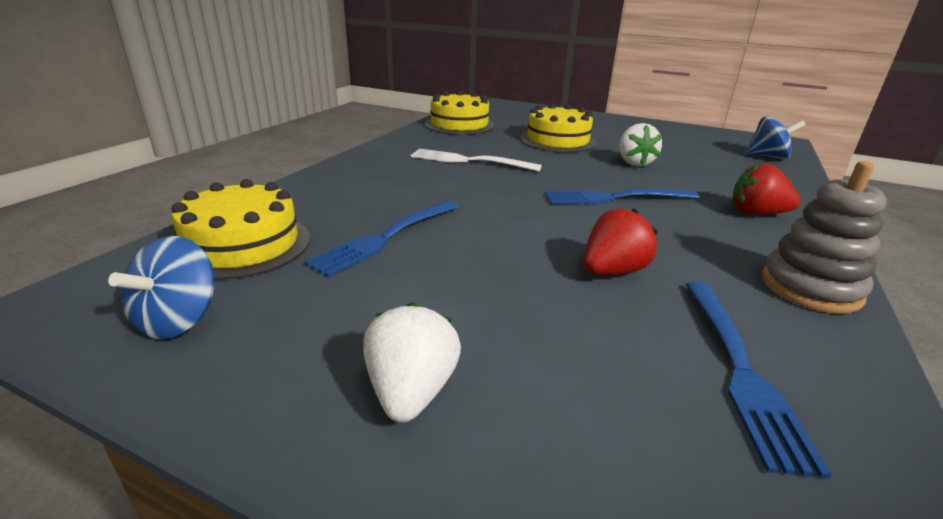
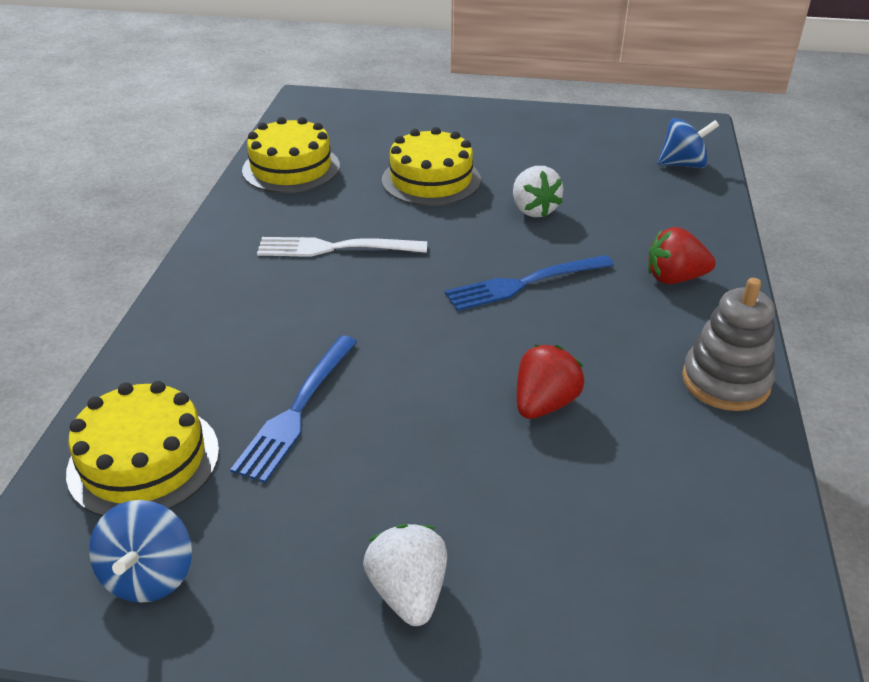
camera: 15 degrees left, 10 degrees up
blue fork [685,282,832,479] -> none

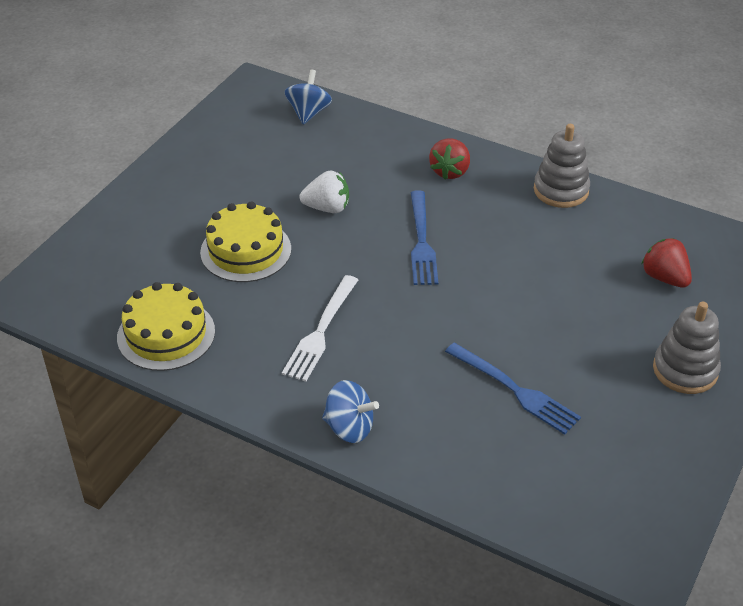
camera: 70 degrees left, 5 degrees up
yellow cake [66,381,219,516] -> none
blue spinning top [89,500,192,603] -> blue spinning top moved to [322,380,379,443]
white strawberry [363,524,447,626] -> grey stacking toy [653,302,721,394]
red strawberry [517,345,584,419] -> red strawberry moved to [641,238,692,288]

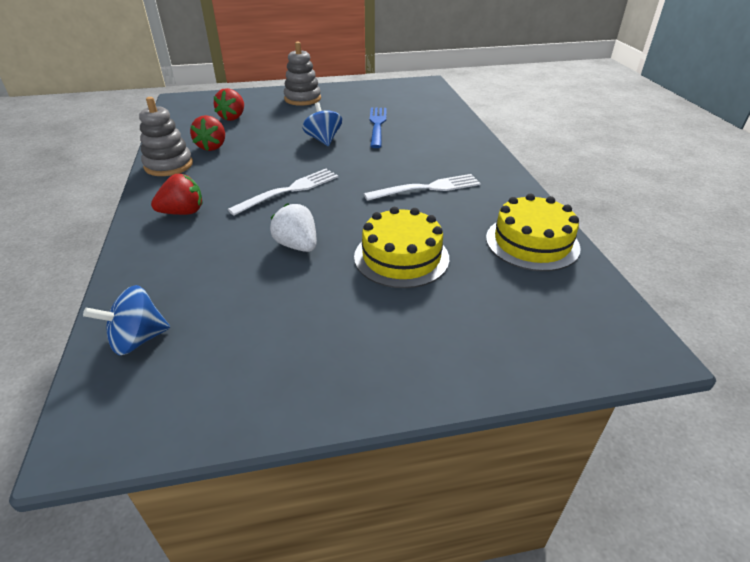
camera: 130 degrees left, 5 degrees down
blue spinning top [322,380,379,443] -> blue spinning top moved to [302,102,342,146]
blue fork [411,190,438,285] -> white fork [227,169,338,216]
none -> red strawberry [190,115,225,151]

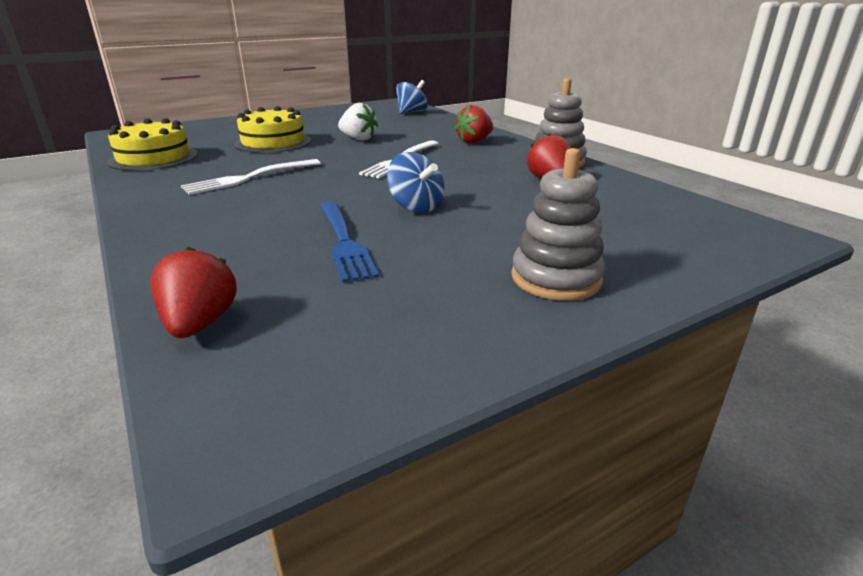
camera: 160 degrees right, 10 degrees down
red strawberry [213,88,244,121] -> red strawberry moved to [150,246,237,338]

